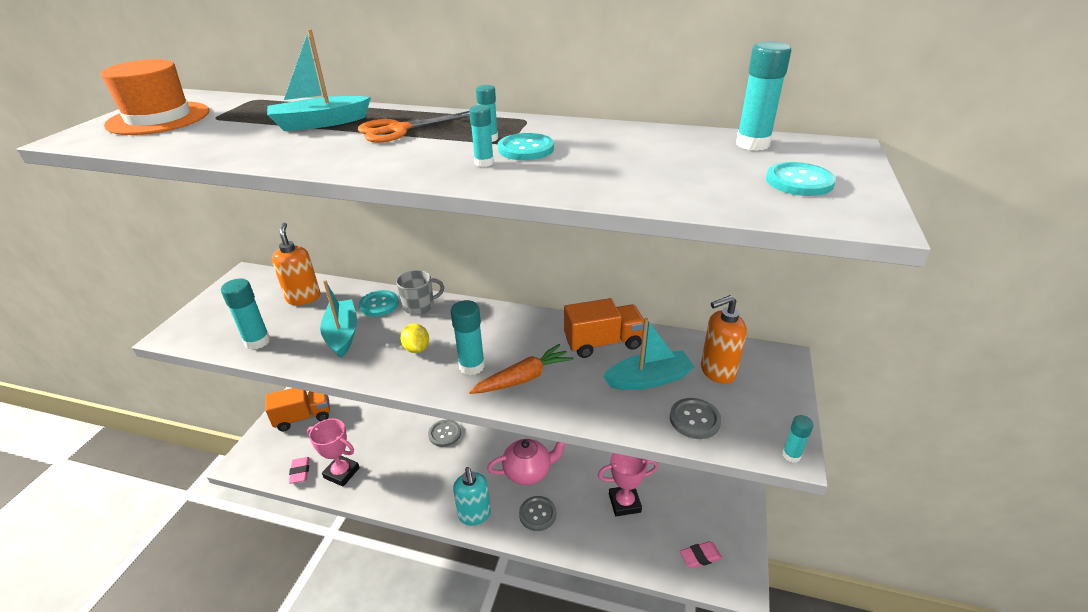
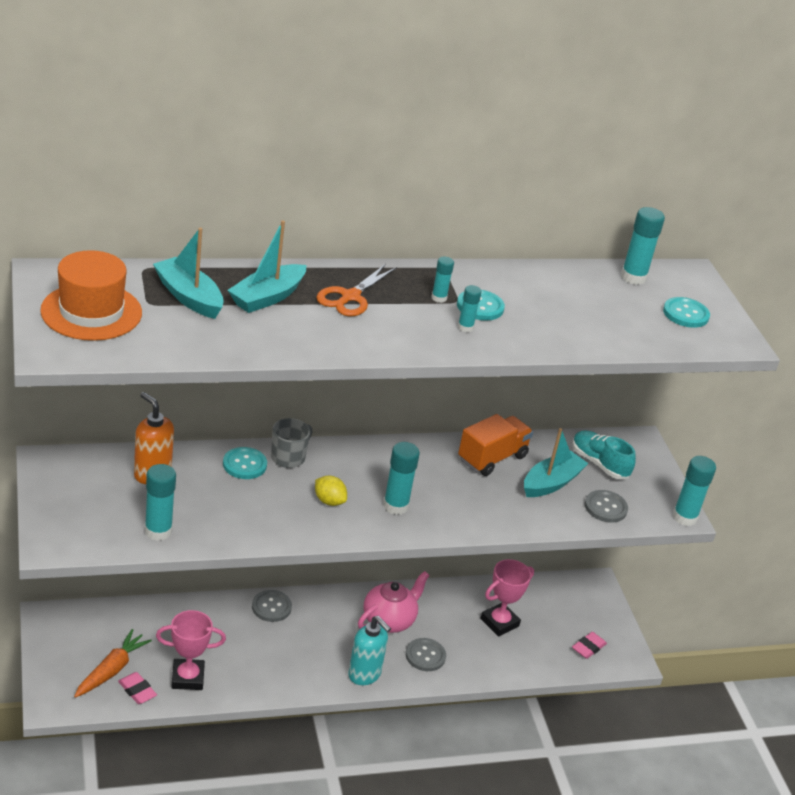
camera: 35 degrees left, 0 degrees up
orange truck [265,388,330,431] -> none
turquoise boat [320,280,357,358] -> turquoise boat moved to [153,228,224,319]
orange carrot [469,344,574,394] -> orange carrot moved to [74,629,152,698]
orange soap dispenser [701,295,747,384] -> turquoise shoe [572,430,636,479]
turquoise glue stick [782,415,814,463] -> turquoise glue stick [673,456,716,526], size x1.76

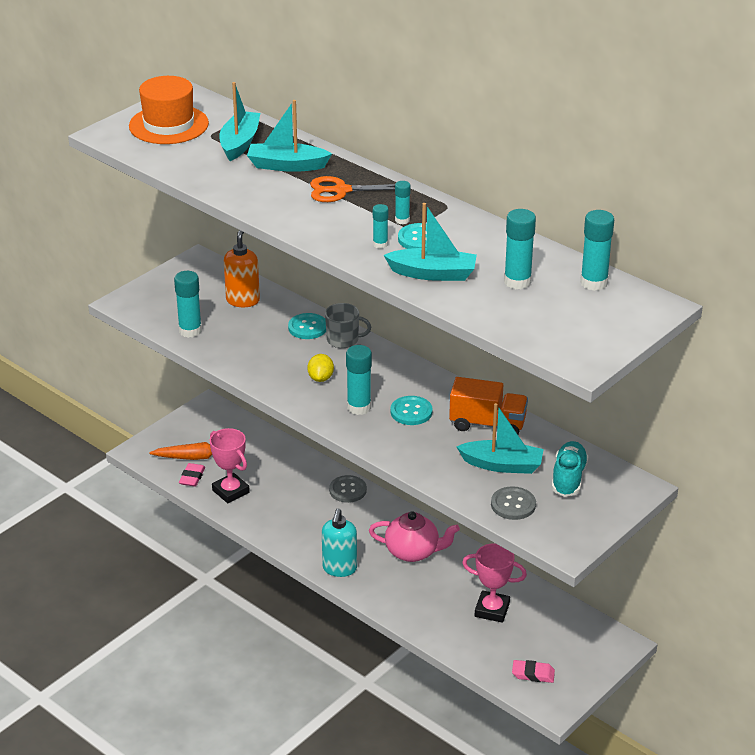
camera: 60 degrees right, 0 degrees up
grey button [406,638,446,671] -> none
turquoise button [663,297,710,328] -> turquoise button moved to [390,396,433,425]
turquoise glue stick [673,456,716,526] -> turquoise glue stick moved to [504,209,536,289]
none -> turquoise boat [384,203,477,281]

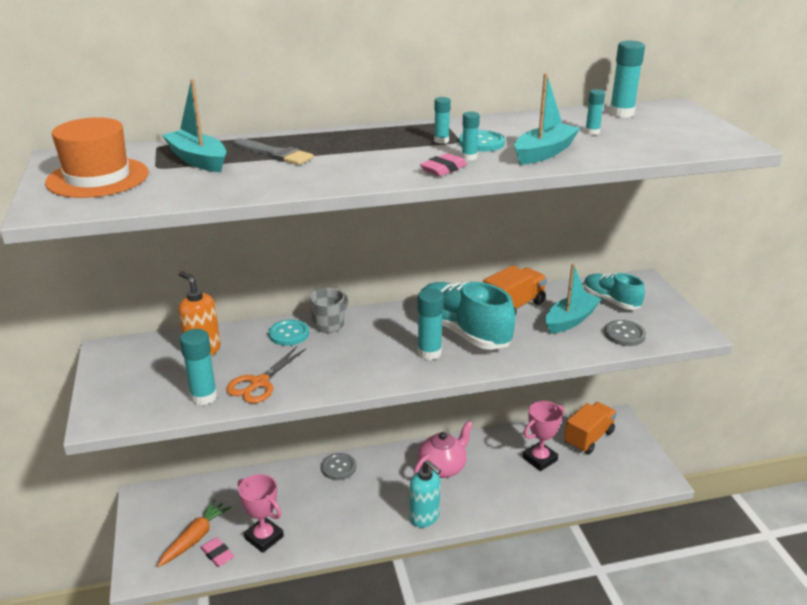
camera: 55 degrees left, 5 degrees down
pink trophy [210,428,250,503] -> pink trophy turned 45 degrees clockwise [238,474,284,553]
turquoise boat [247,100,332,172] -> grey brush [234,138,314,165]
yellow lemon [307,354,334,382] -> none
orange scissors [310,176,411,202] -> orange scissors moved to [226,346,306,403]
turquoise button [390,396,433,425] -> turquoise shoe [417,282,515,350]
turquoise glue stick [504,209,536,289] -> turquoise glue stick [585,89,605,135], size x0.57
pink eraser [512,660,555,683] -> pink eraser moved to [420,153,467,176]
none -> orange truck [564,402,617,454]

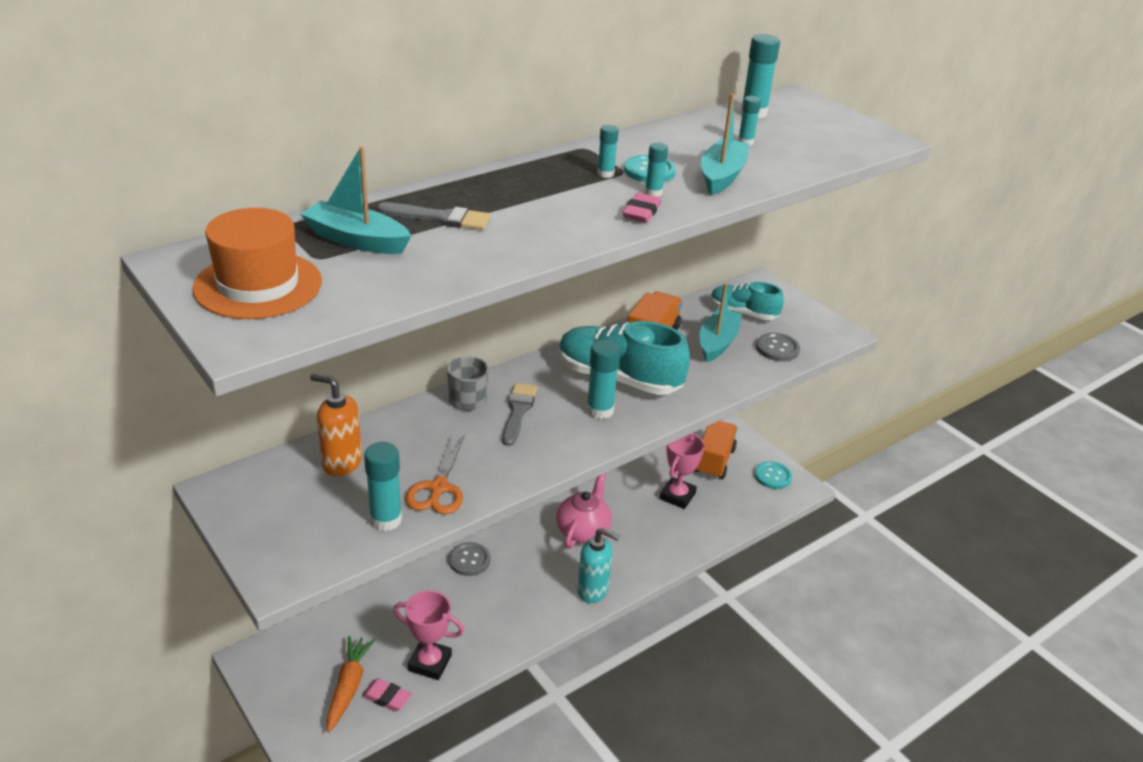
camera: 25 degrees left, 5 degrees up
turquoise button [269,320,309,346] -> turquoise button moved to [754,461,792,489]
none -> grey brush [502,383,537,446]

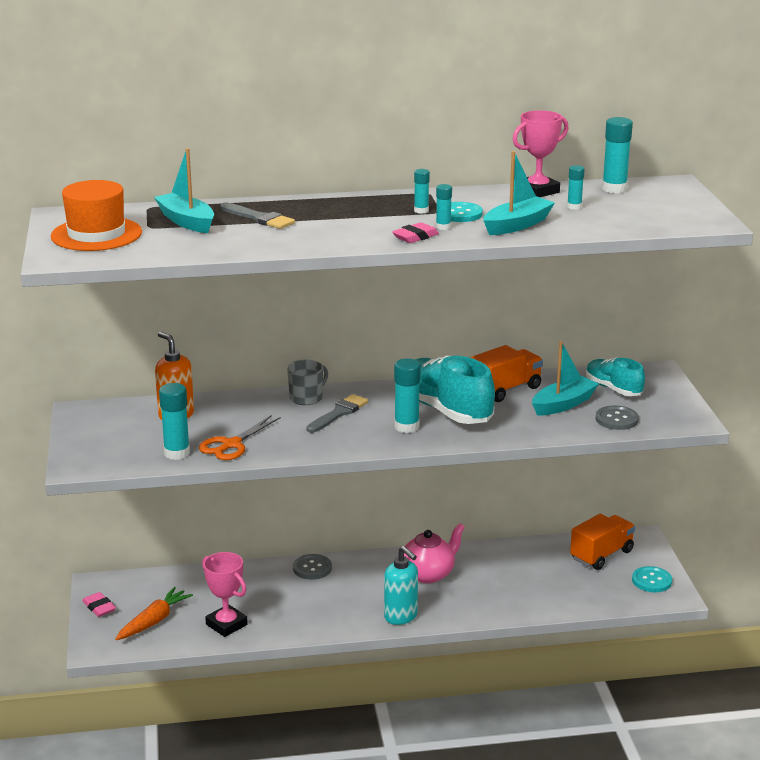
camera: 30 degrees right, 10 degrees down
pink eraser [362,679,412,711] -> pink eraser moved to [83,592,116,617]
pink trophy [660,433,704,509] -> pink trophy moved to [513,110,569,197]

